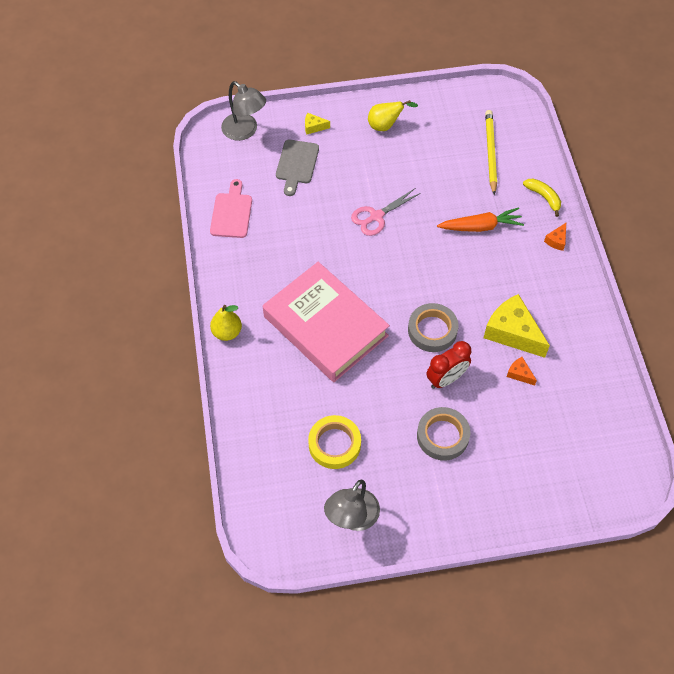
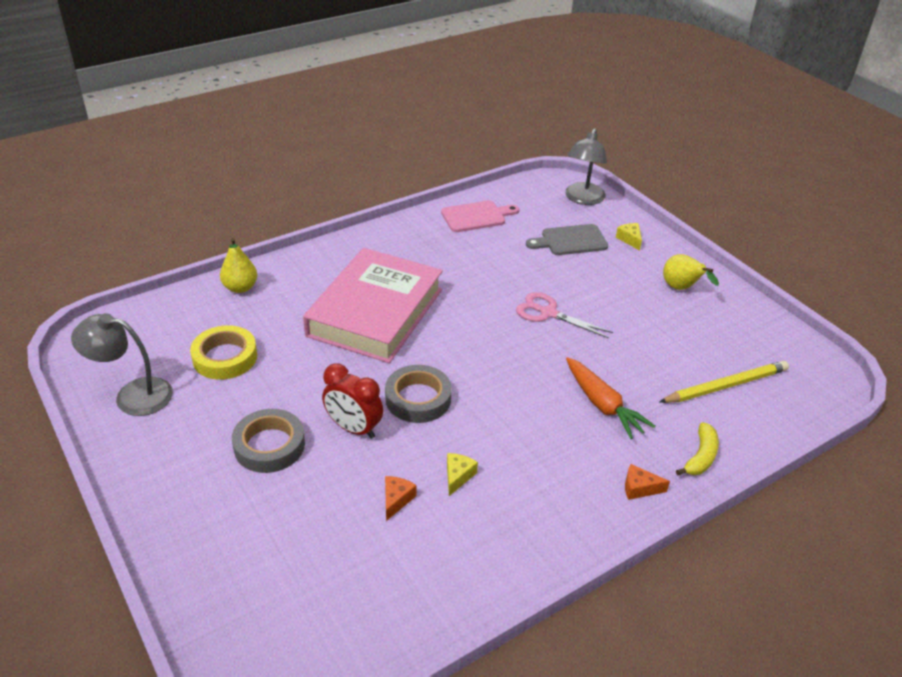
camera: 65 degrees right, 20 degrees down
yellow pear [210,305,242,341] -> yellow pear moved to [220,238,257,293]
yellow cheese [483,294,550,358] -> yellow cheese [447,453,478,496], size x0.45

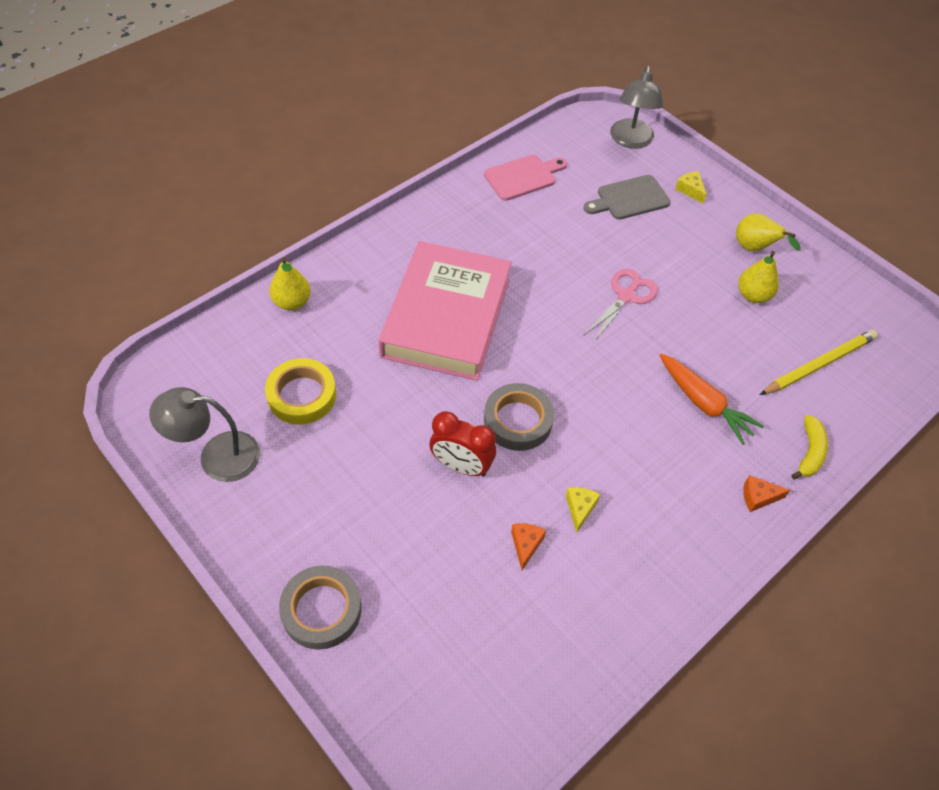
camera: 10 degrees left, 15 degrees up
grey tape [232,409,305,473] -> grey tape moved to [279,565,362,650]
pink scissors [516,292,613,338] -> pink scissors turned 105 degrees clockwise [584,269,658,342]
none -> yellow pear [738,251,779,303]

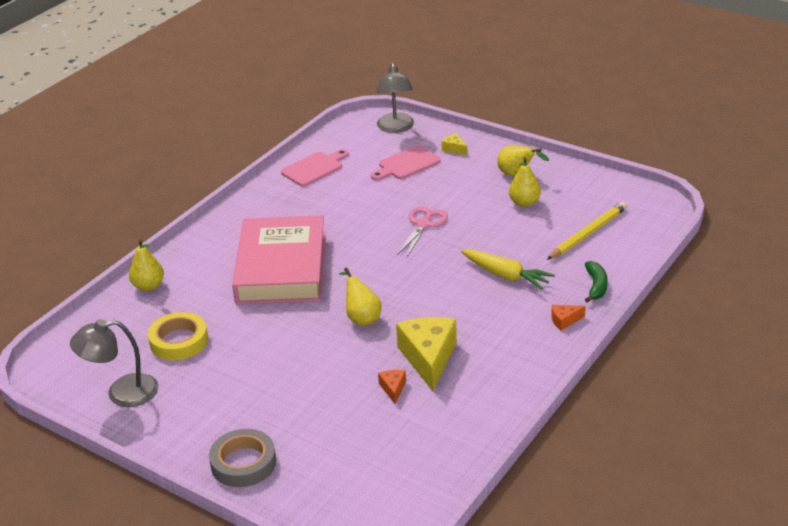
camera: 10 degrees left, 20 degrees down
red clock [429,411,496,477] -> none
grey tape [484,383,554,451] -> yellow pear [339,267,382,326]
yellow cheese [566,487,601,533] -> yellow cheese [396,317,457,391], size x2.23
grey cutting board [583,175,671,220] -> pink cutting board [371,145,441,181]
orange carrot [659,354,764,445] -> yellow carrot [461,249,555,290]
yellow banana [792,415,828,479] -> green banana [585,261,608,303]

